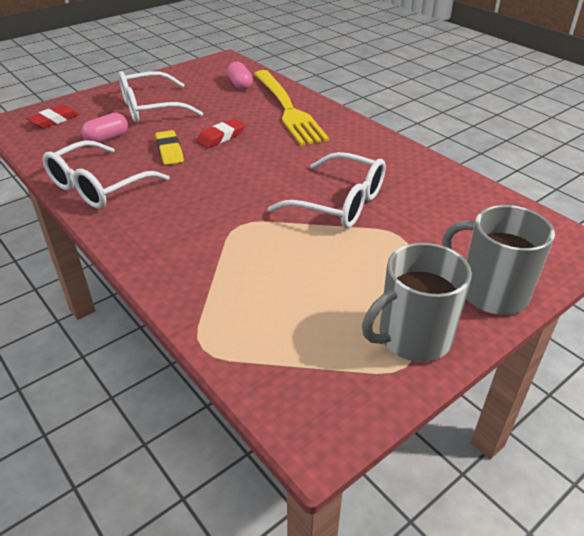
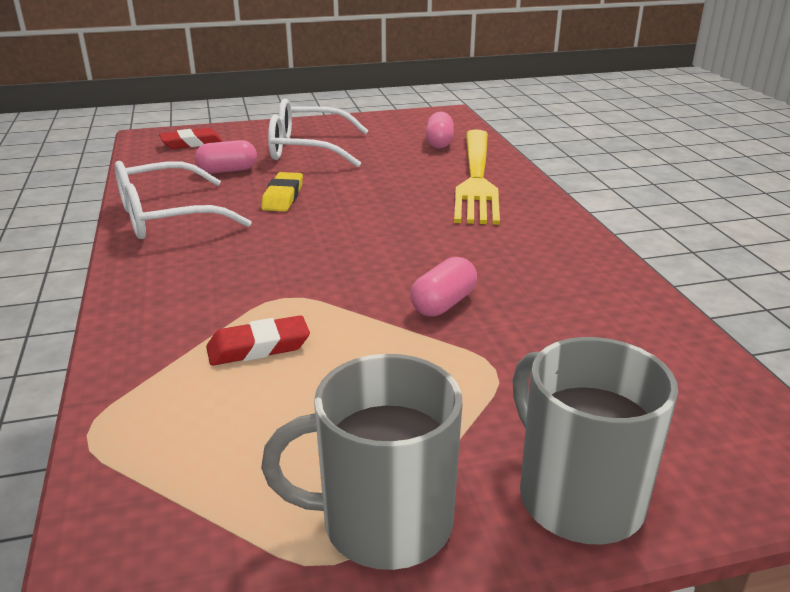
camera: 25 degrees right, 10 degrees down
red eraser [196,119,245,148] -> red eraser moved to [206,315,310,366]
white glasses [268,152,386,228] -> pink capsule [410,257,477,317]

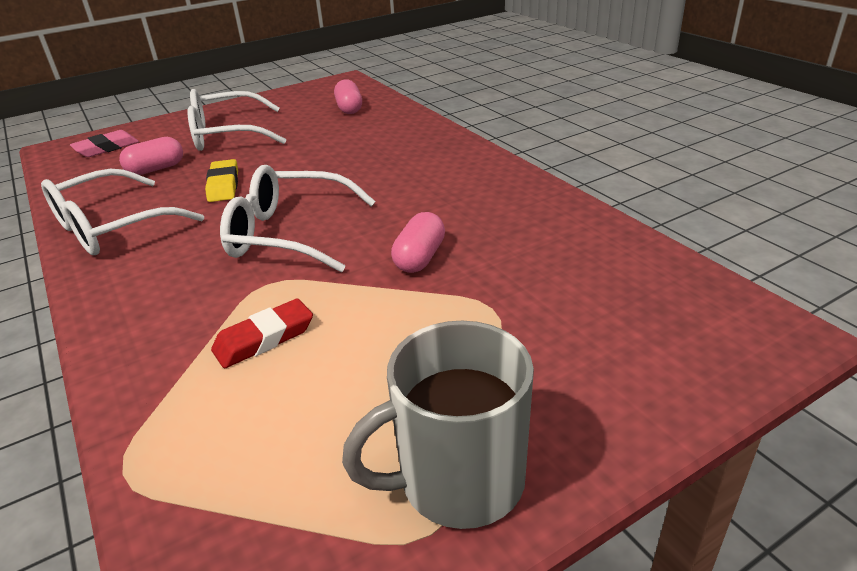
camera: 15 degrees left, 5 degrees up
red eraser [159,128,223,149] -> pink eraser [70,130,139,157]
yellow fork [454,130,500,225] -> none
grey mug [512,337,678,544] -> none
none -> white glasses [220,165,376,272]

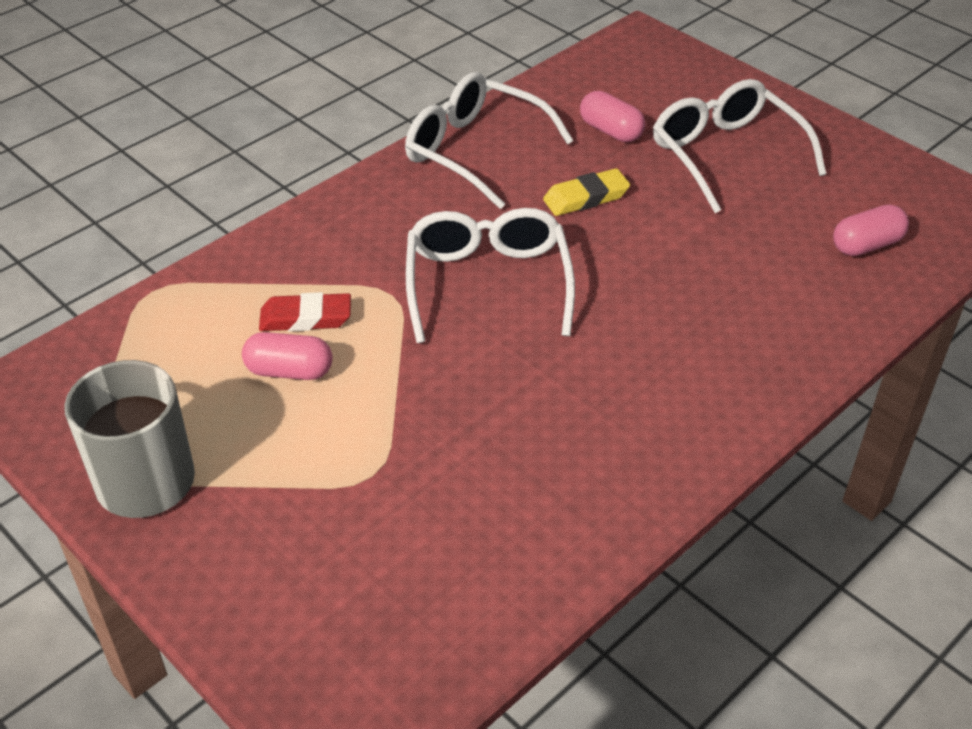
camera: 75 degrees right, 10 degrees up
pink eraser [70,130,139,157] -> none
red eraser [211,298,313,368] -> red eraser turned 45 degrees counterclockwise [259,292,351,332]
pink capsule [391,212,445,273] -> pink capsule moved to [242,332,332,380]

